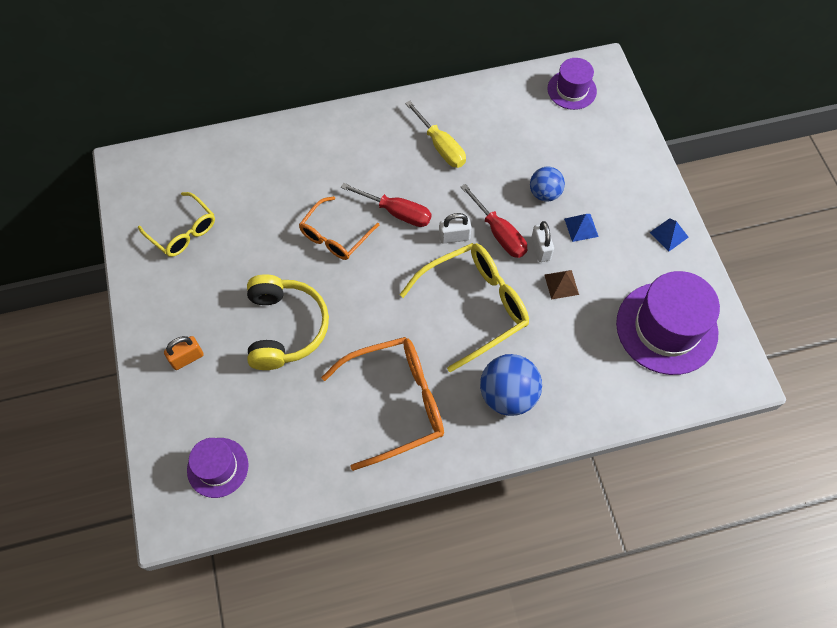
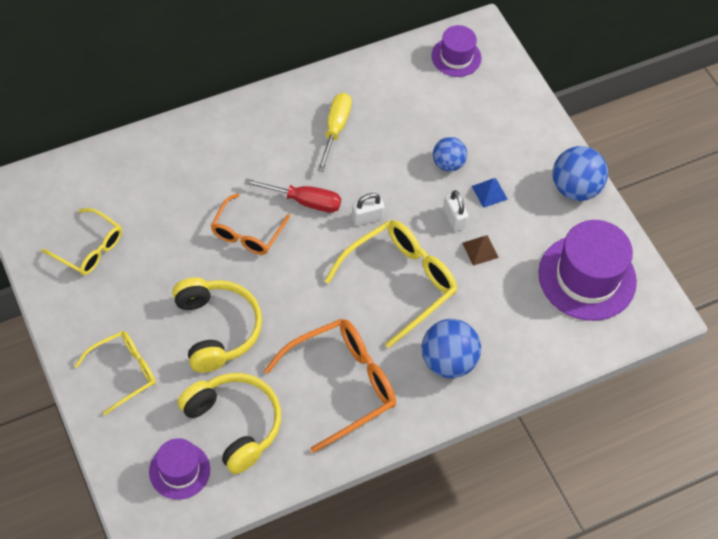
camera: 15 degrees left, 5 degrees down
orange padlock [164,336,204,370] -> yellow glasses [75,331,156,415]
yellow screwdriver [405,101,466,168] -> yellow screwdriver turned 120 degrees counterclockwise [317,93,352,172]
red screwdriver [461,184,527,258] -> none
blue pyramid [649,218,689,251] -> blue ball [553,146,608,201]
none -> yellow headphones [178,373,281,474]

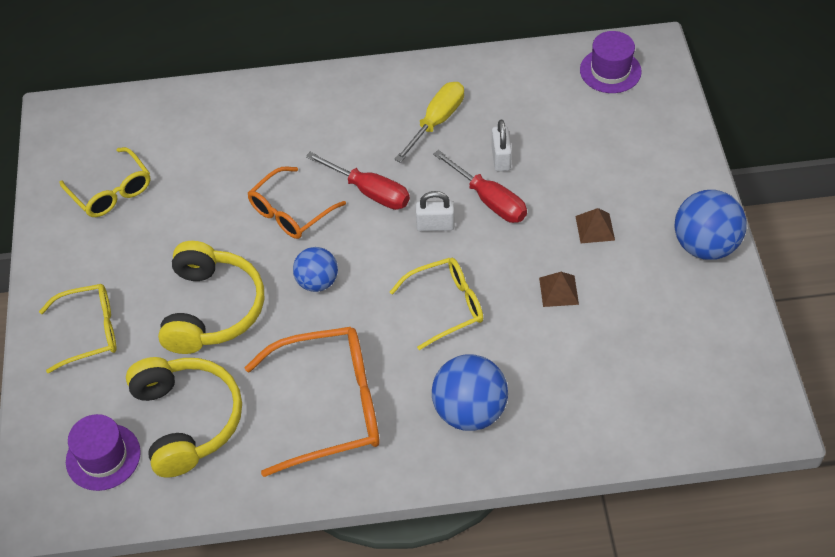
camera: 25 degrees right, 5 degrees down
yellow glasses [324,220,457,348] -> yellow glasses [390,258,483,350], size x0.63
blue ball [433,137,467,172] -> blue ball moved to [293,247,338,292]
white padlock [443,190,468,231] -> white padlock moved to [491,120,512,172]
blue pyramid [472,178,508,208] -> brown pyramid [575,208,615,243]
purple hat [538,220,637,321] -> none
none -> red screwdriver [433,150,527,223]

